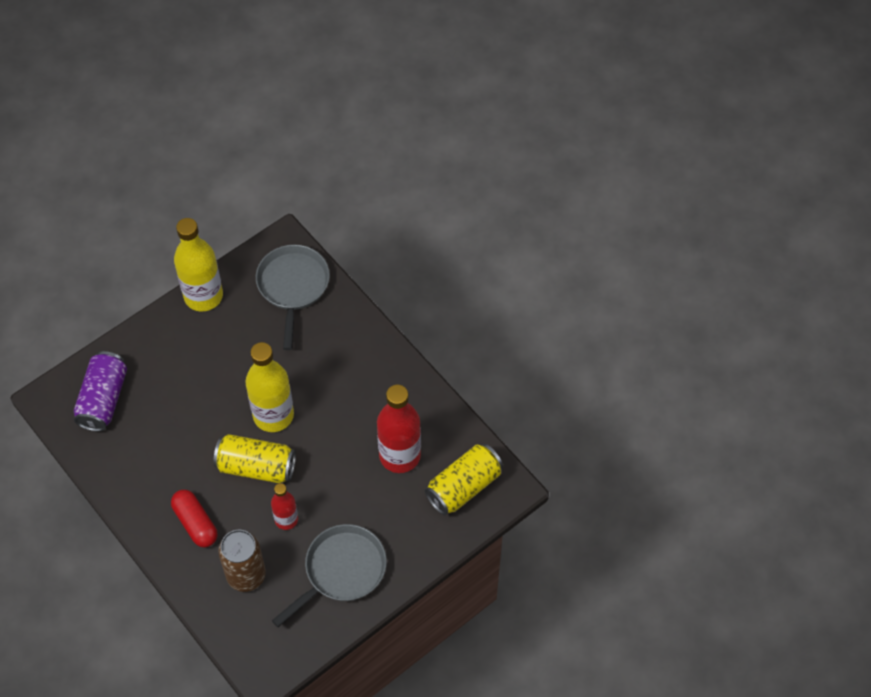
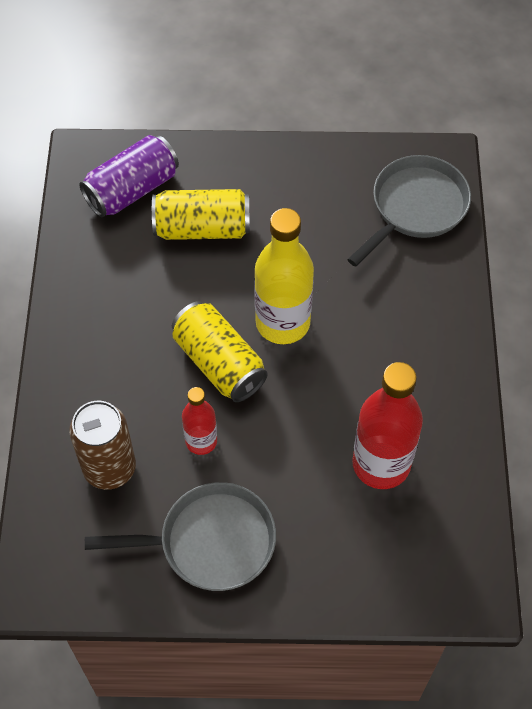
camera: 40 degrees right, 0 degrees up
red capsule [171,490,218,548] -> none
yellow bottle [174,218,223,311] -> none
yellow can [425,444,503,515] -> yellow can moved to [152,189,250,240]

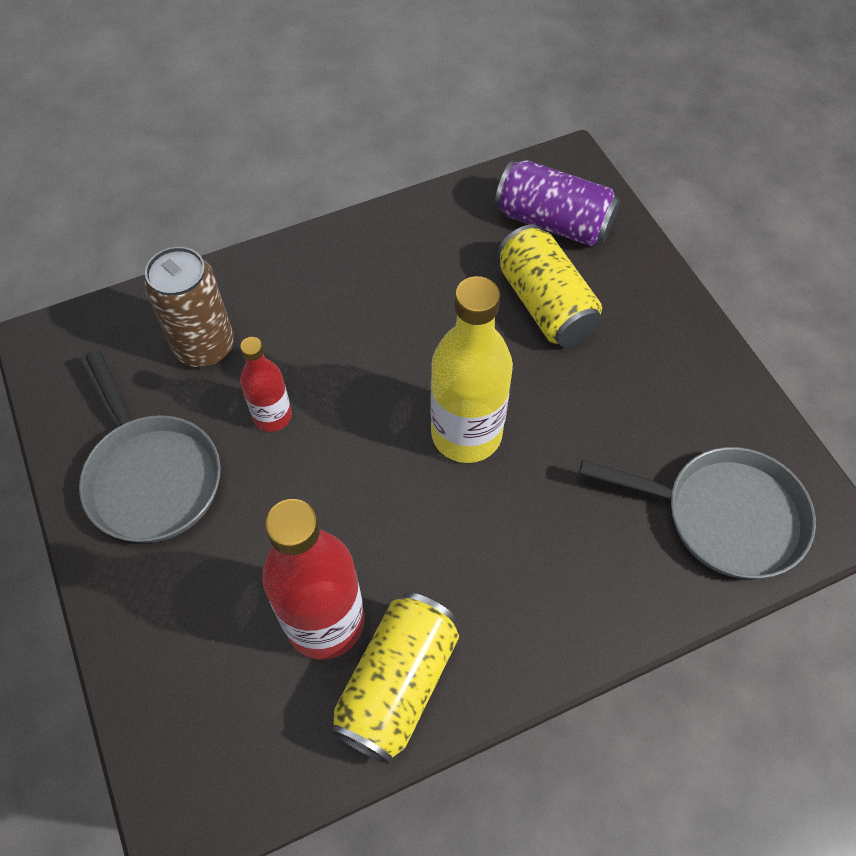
camera: 65 degrees right, 0 degrees up
yellow can [172,301,268,402] -> yellow can moved to [330,593,459,764]

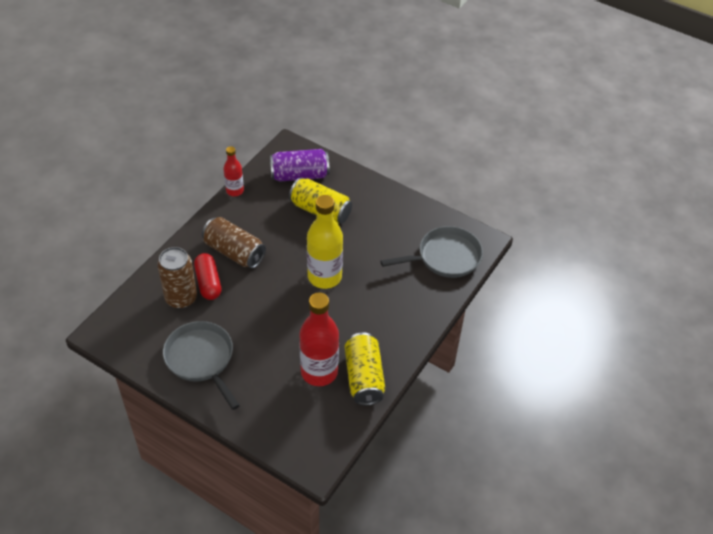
camera: 35 degrees left, 10 degrees down
grey pan [79,350,221,543] -> grey pan turned 150 degrees counterclockwise [163,321,240,410]
red bottle [240,337,292,432] -> red bottle moved to [223,146,244,196]
none -> red capsule [194,253,221,300]
none -> brown can [202,217,266,268]

